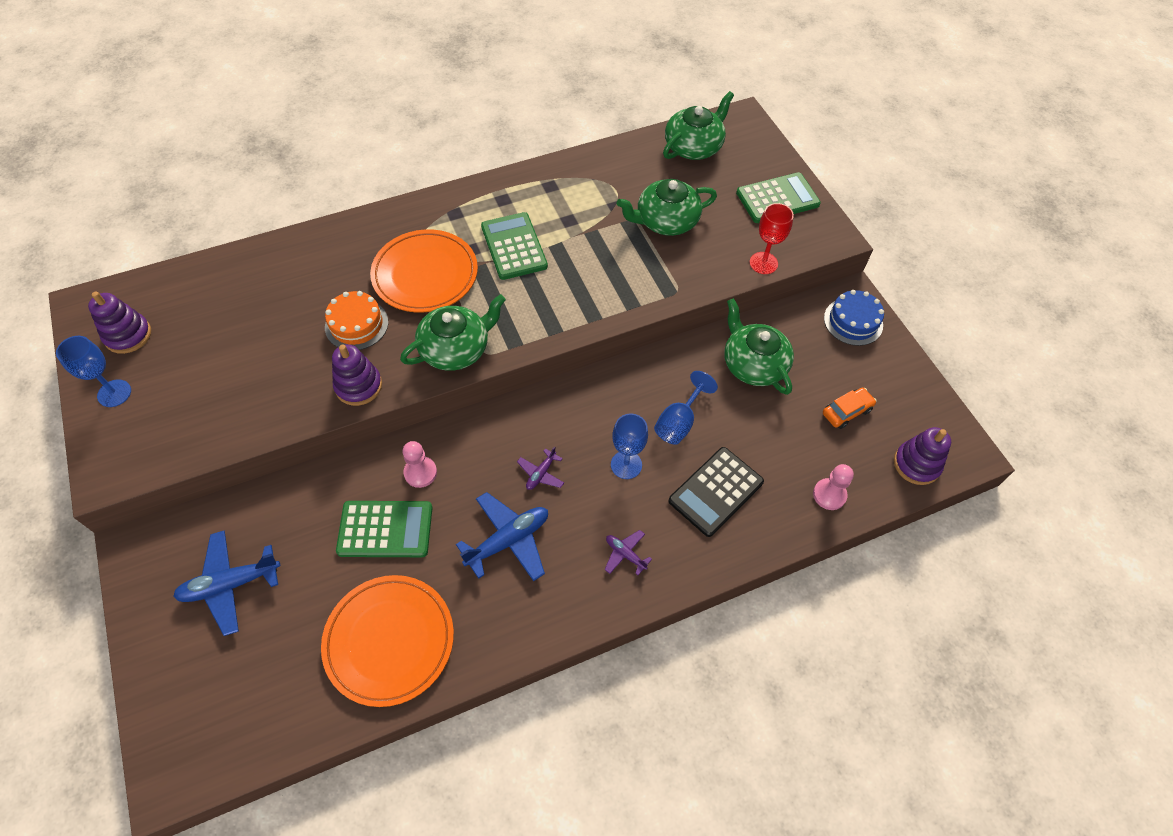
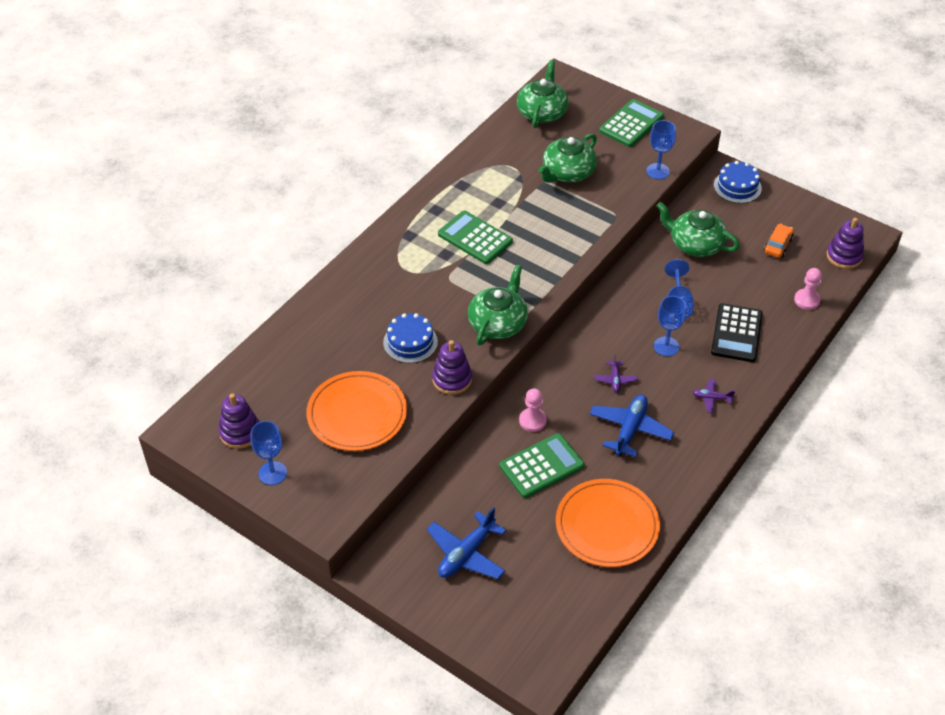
camera: 30 degrees left, 10 degrees down
orange cake [325,291,388,350] -> blue cake [383,313,438,363]
orange plate [370,229,478,312] -> orange plate moved to [307,371,407,451]
red goblet [750,203,794,274] -> blue goblet [646,120,676,179]

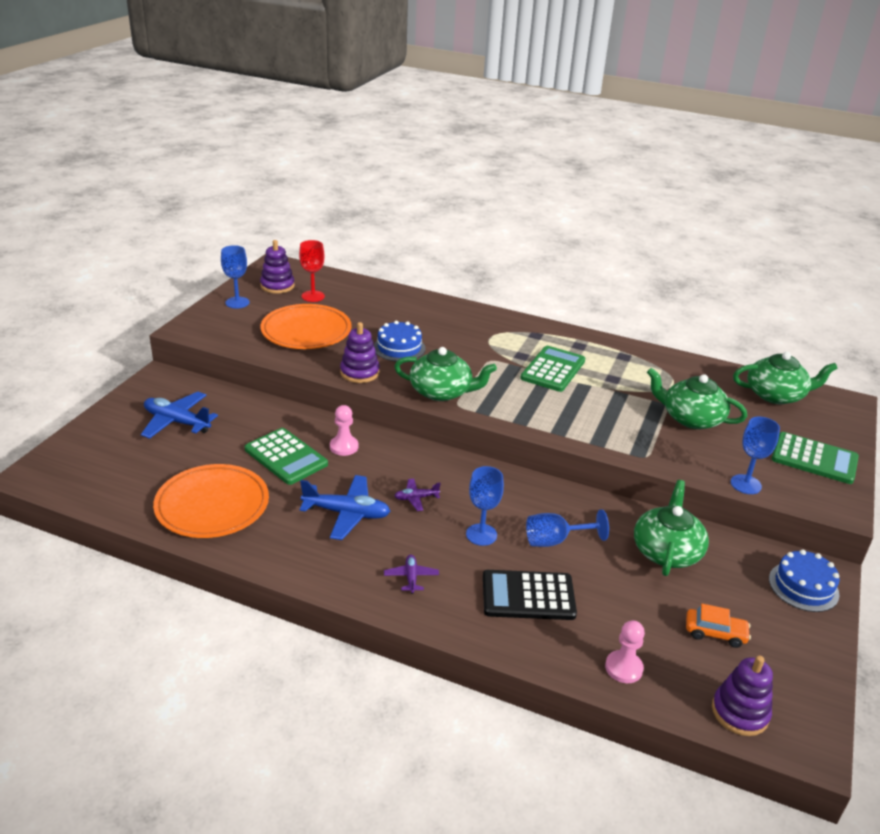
camera: 75 degrees right, 15 degrees down
none -> red goblet [299,240,325,302]

